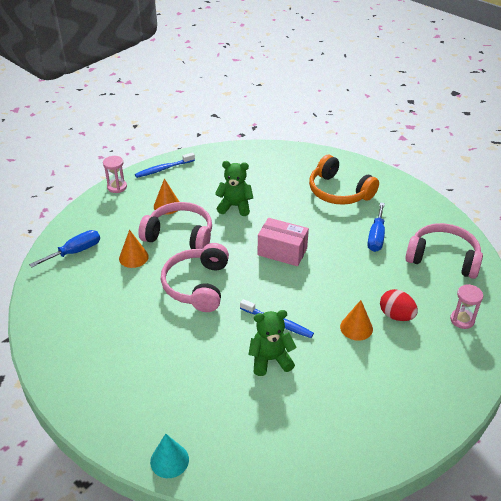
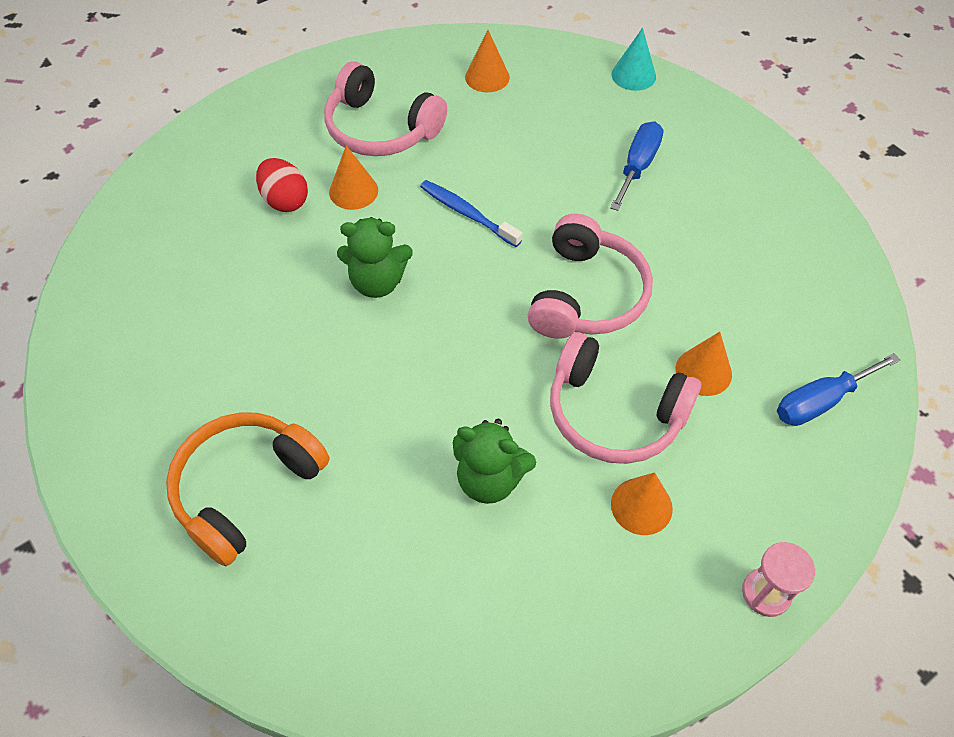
camera: 170 degrees left, 15 degrees up
blue toothbrush [135,152,195,178] -> none
green teddy bear [248,310,297,376] -> green teddy bear moved to [337,217,413,298]
pink box [258,218,309,266] -> none
orange headphones [309,155,379,205] -> orange headphones turned 105 degrees counterclockwise [166,412,330,566]
blue screwdriver [367,202,385,252] -> blue screwdriver moved to [610,121,663,211]
pink headphones [405,223,483,279] -> pink headphones moved to [324,61,447,156]
pink hourglass [450,284,483,329] -> none
none -> orange cone [465,30,510,92]

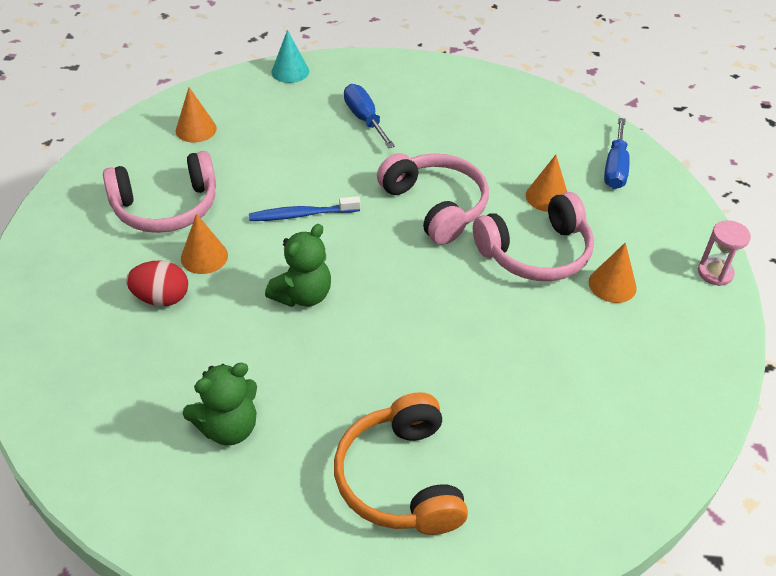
camera: 50 degrees left, 10 degrees down
green teddy bear [453,419,536,504] -> green teddy bear moved to [183,363,257,445]

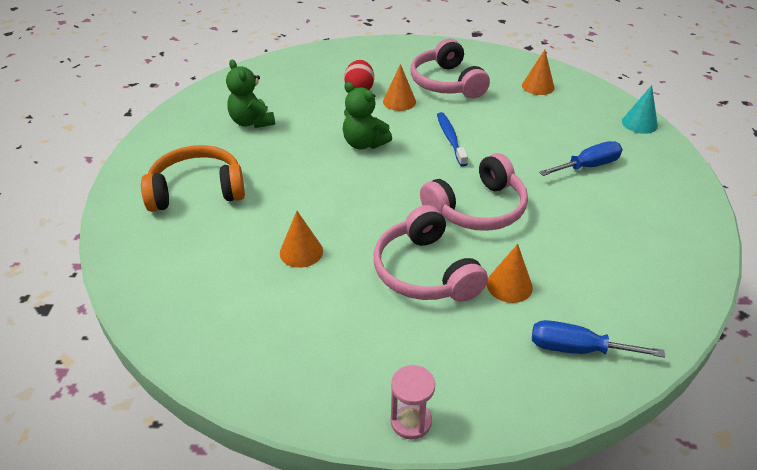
camera: 90 degrees right, 5 degrees down
orange cone [589,243,637,303] -> orange cone moved to [280,211,323,268]

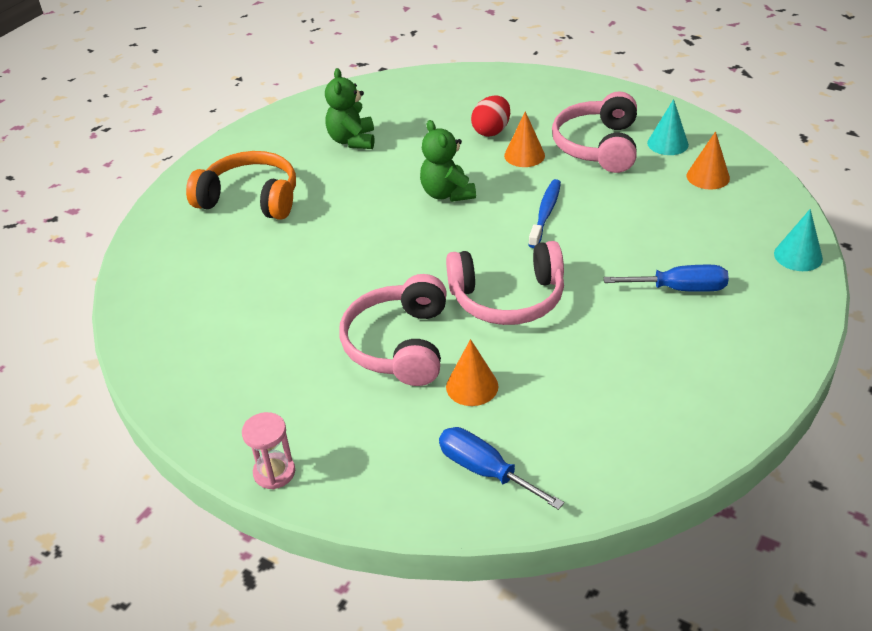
camera: 30 degrees right, 0 degrees up
orange cone [280,211,323,268] -> none
none -> turquoise cone [647,99,689,155]

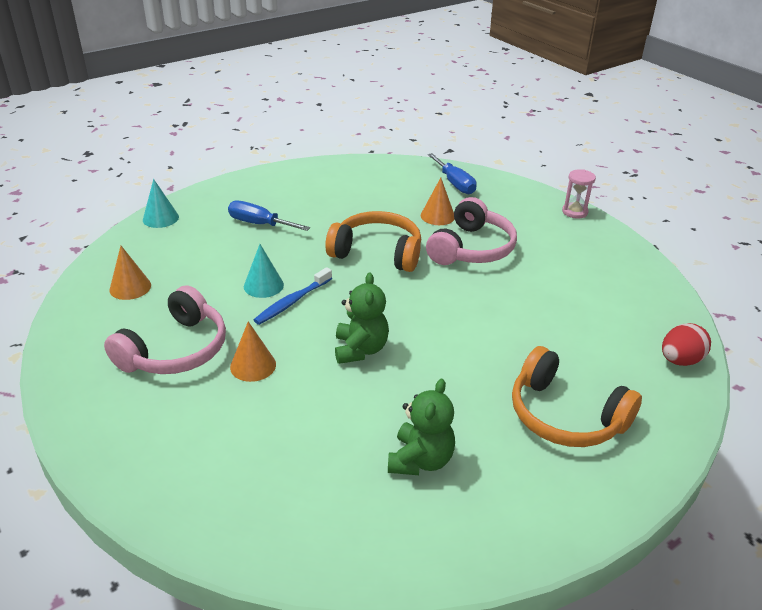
camera: 160 degrees left, 5 degrees down
pink headphones [446,241,564,325] -> orange headphones [325,211,421,272]
red egg [471,95,510,137] -> red egg moved to [662,323,711,366]
turquoise cone [647,99,689,155] -> turquoise cone moved to [244,244,284,298]

